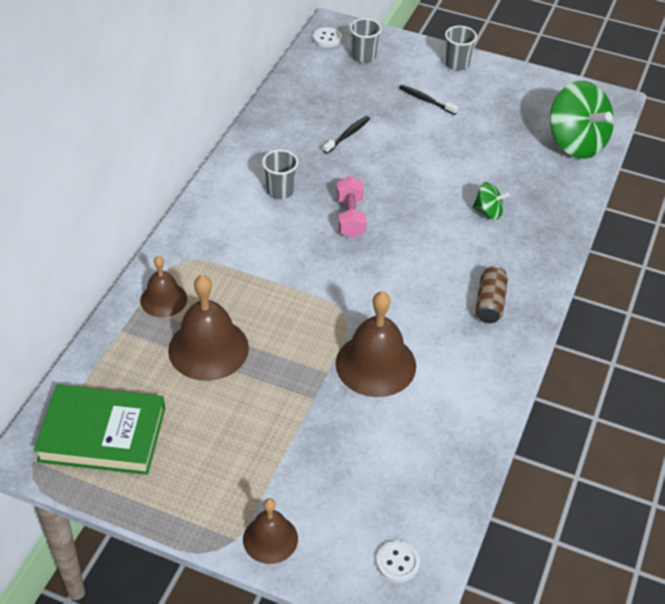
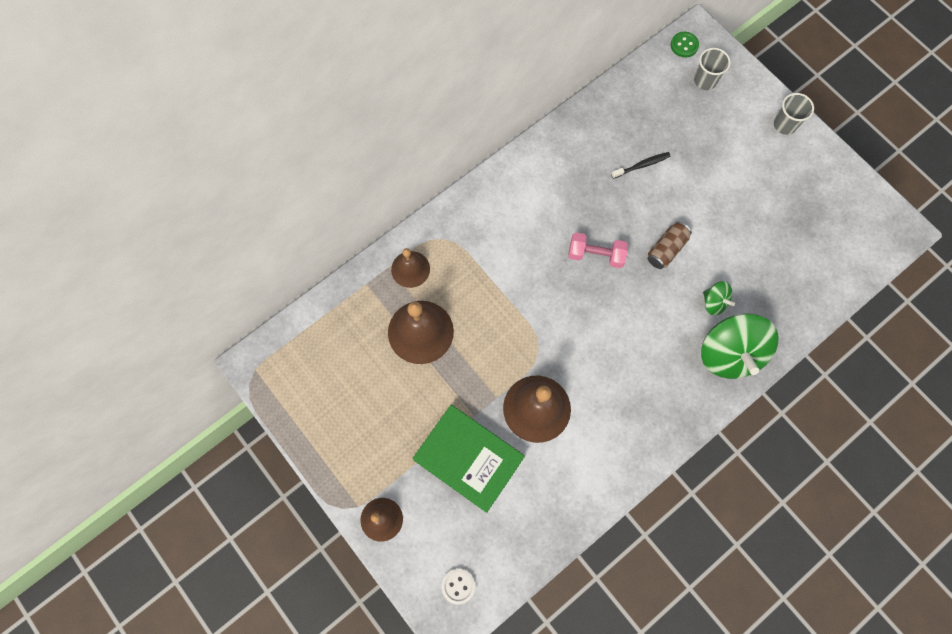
camera: 30 degrees right, 25 degrees up
green book [34,385,165,475] -> green book moved to [412,405,525,513]
grey cup [262,150,299,199] -> none
white button [313,27,342,47] -> green button [671,32,699,58]
pink dumbbell [337,176,366,238] -> pink dumbbell turned 75 degrees clockwise [568,233,628,268]
black toothbrush [399,85,458,115] -> none
brown can [475,266,508,323] -> brown can moved to [648,222,692,269]
green spinning top [550,81,614,159] -> green spinning top moved to [701,314,779,379]

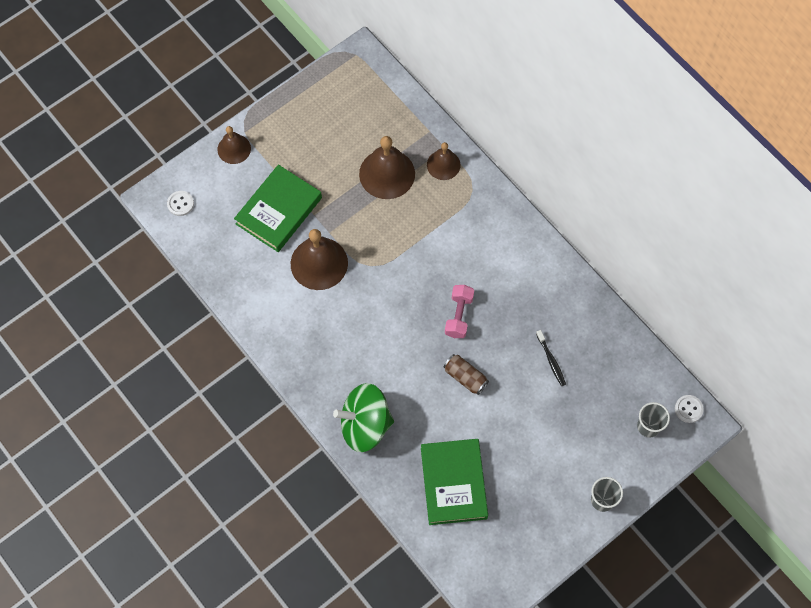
camera: 90 degrees right, 5 degrees down
green button [671,32,699,58] -> white button [675,395,704,423]
green spinning top [703,281,735,315] -> none
none -> green book [421,439,488,525]

